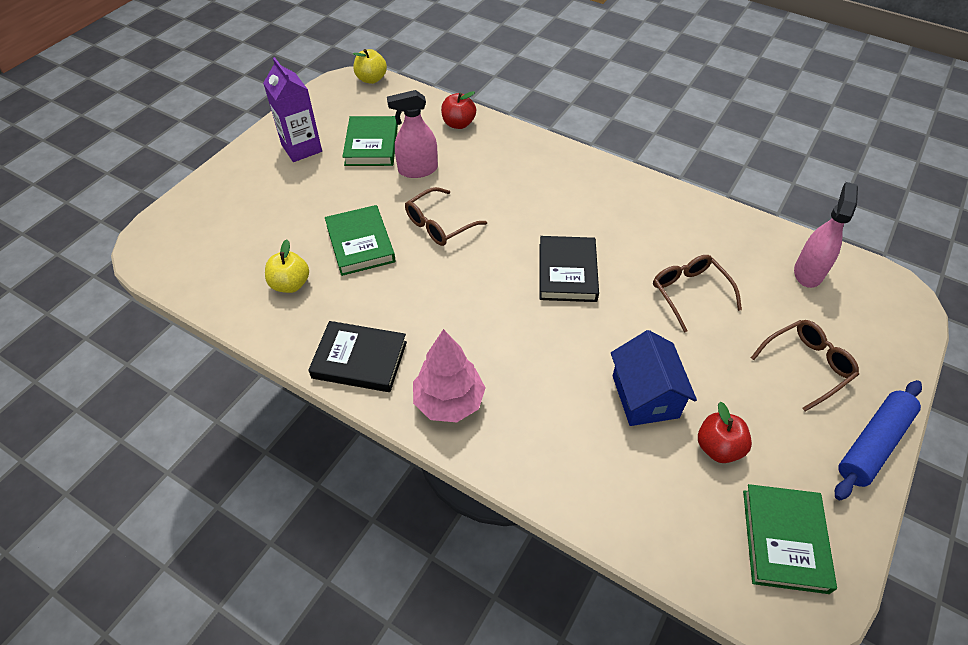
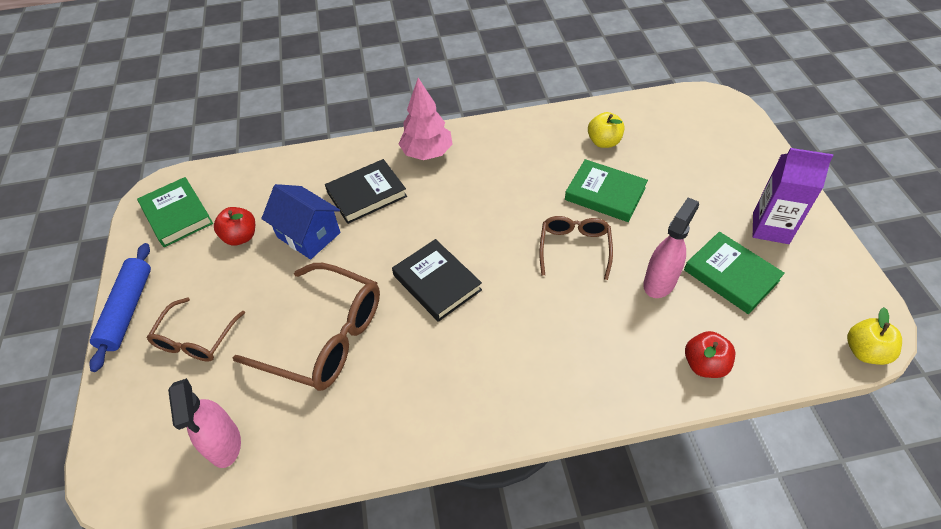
camera: 140 degrees right, 0 degrees up
black book [308,321,407,392] -> black book moved to [325,159,407,224]
brown glasses [653,255,742,333] -> brown glasses [233,263,380,391], size x1.69

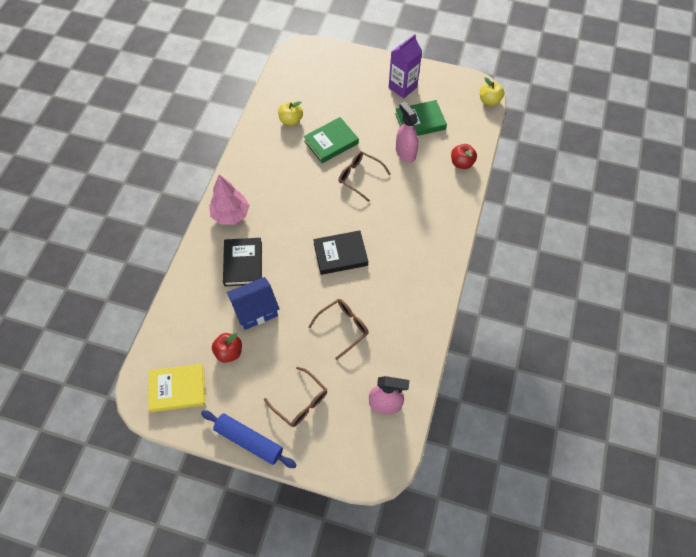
camera: 65 degrees left, 10 degrees up
green book [137,177,213,247] -> yellow book [148,364,205,412]
brown glasses [233,263,380,391] -> brown glasses [309,299,369,360], size x0.59

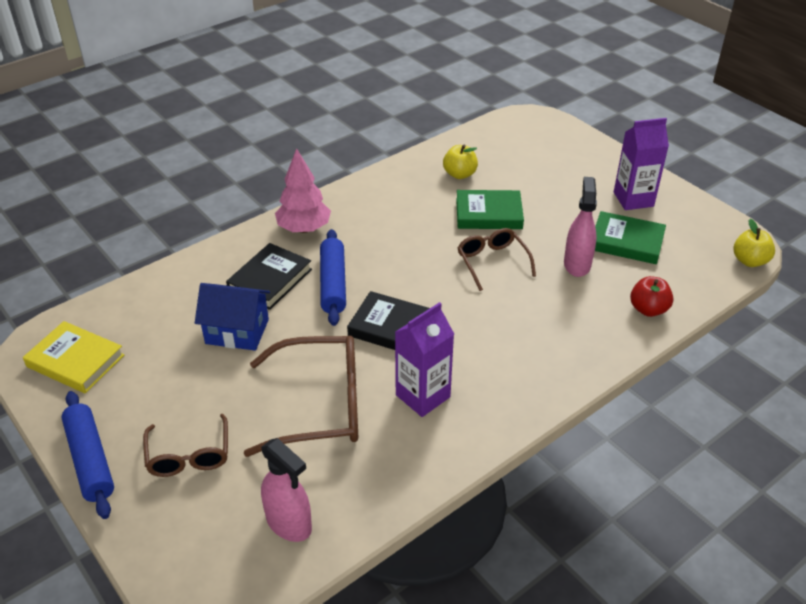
camera: 35 degrees right, 20 degrees down
red apple [212,333,242,363] -> none
brown glasses [309,299,369,360] -> brown glasses [244,335,358,457], size x1.69
none -> blue rolling pin [320,229,346,326]
none -> purple carton [395,302,454,417]

